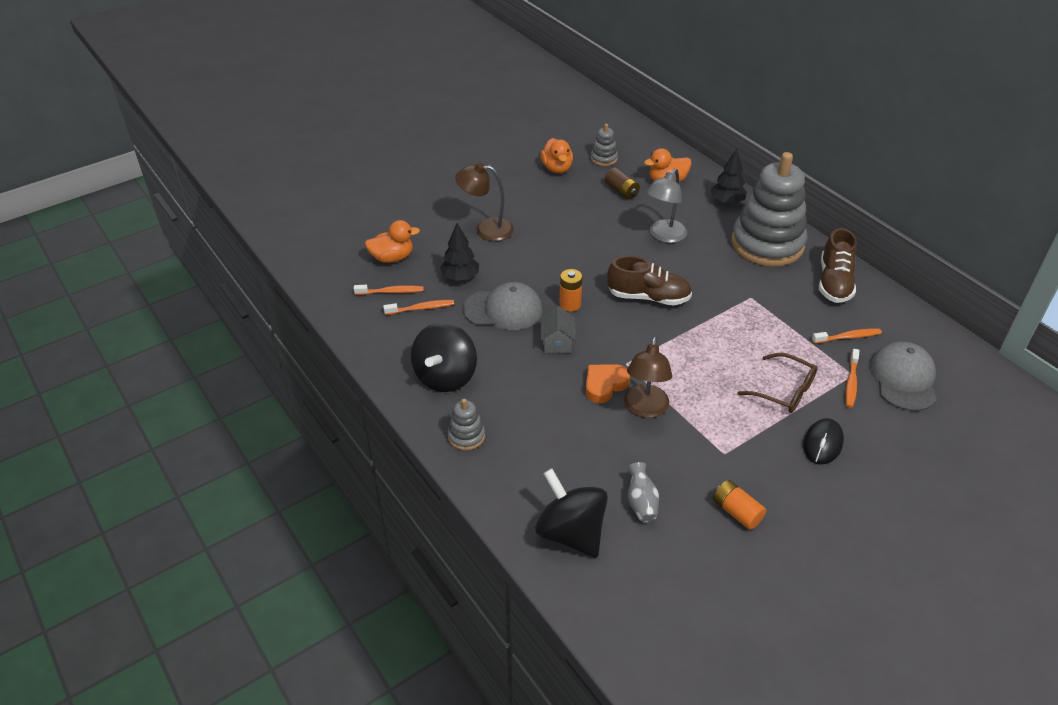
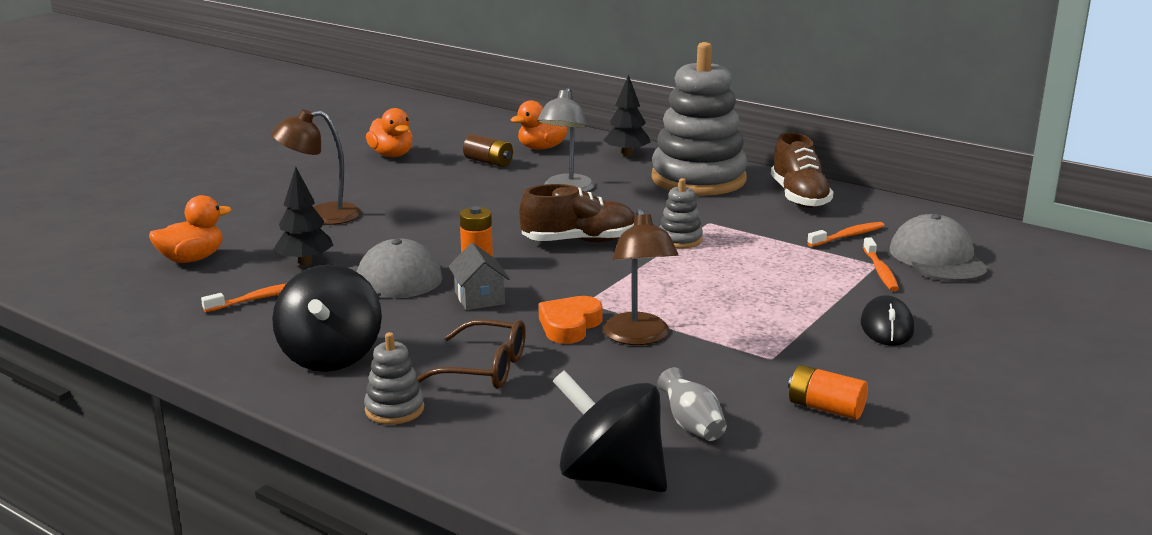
camera: 20 degrees left, 20 degrees down
orange toothbrush [354,285,424,295] -> none
grey stacking toy [591,124,618,166] -> grey stacking toy moved to [659,178,703,248]
brown glasses [738,353,818,413] -> brown glasses moved to [417,319,526,389]

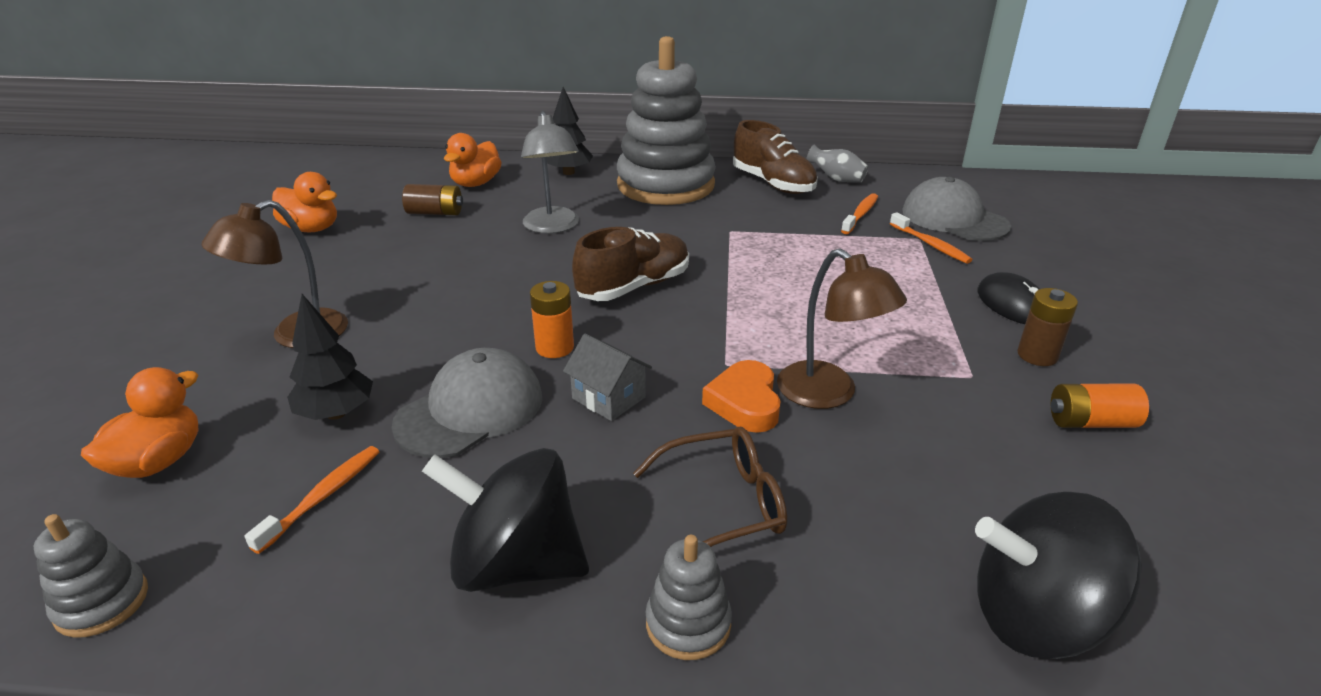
camera: 30 degrees left, 10 degrees up
black spinning top [272,264,382,372] -> black spinning top turned 135 degrees clockwise [422,448,589,592]
grey vase [657,367,727,441] -> grey vase moved to [806,145,868,182]
grey stacking toy [659,178,703,248] -> grey stacking toy moved to [34,514,148,638]
none -> brown battery [1017,288,1078,366]

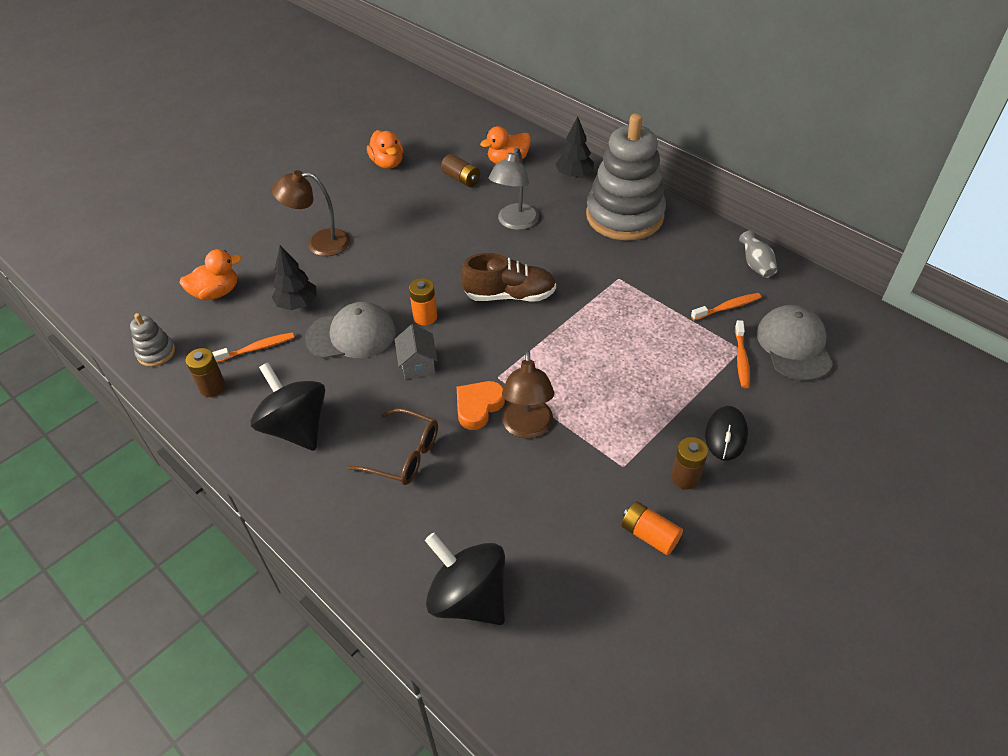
camera: 40 degrees right, 15 degrees up
grey stacking toy [646,535,732,660] -> none
brown shoe [733,120,818,194] -> none
none -> brown battery [186,348,226,397]

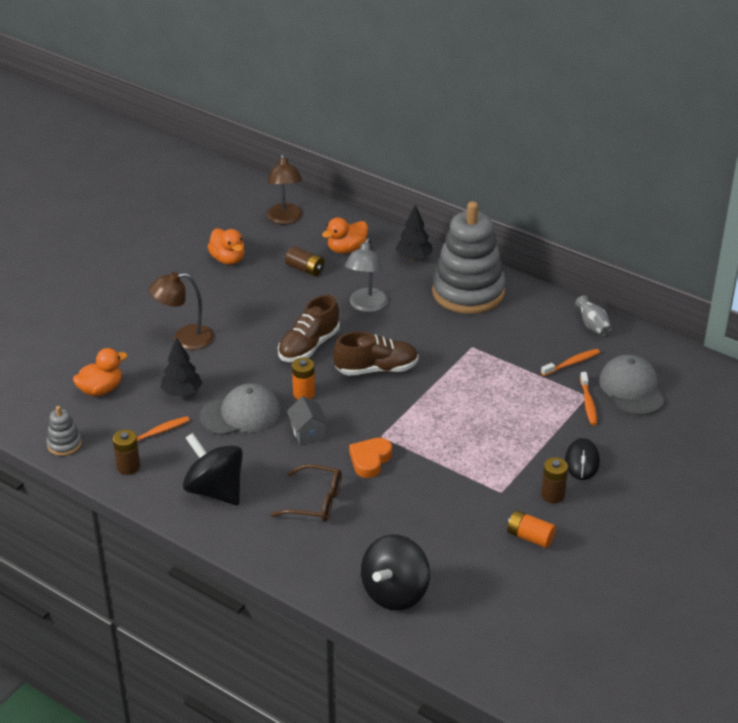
camera: 10 degrees left, 10 degrees down
black spinning top [425,533,505,625] -> black spinning top turned 90 degrees counterclockwise [361,535,430,611]
brown lamp [502,350,554,439] -> brown lamp moved to [267,154,303,224]
none -> brown shoe [278,295,340,362]

